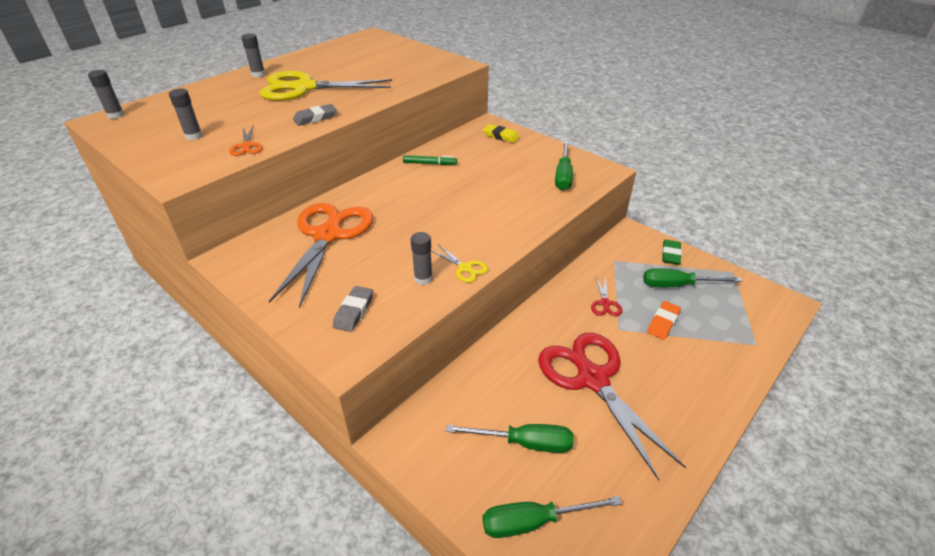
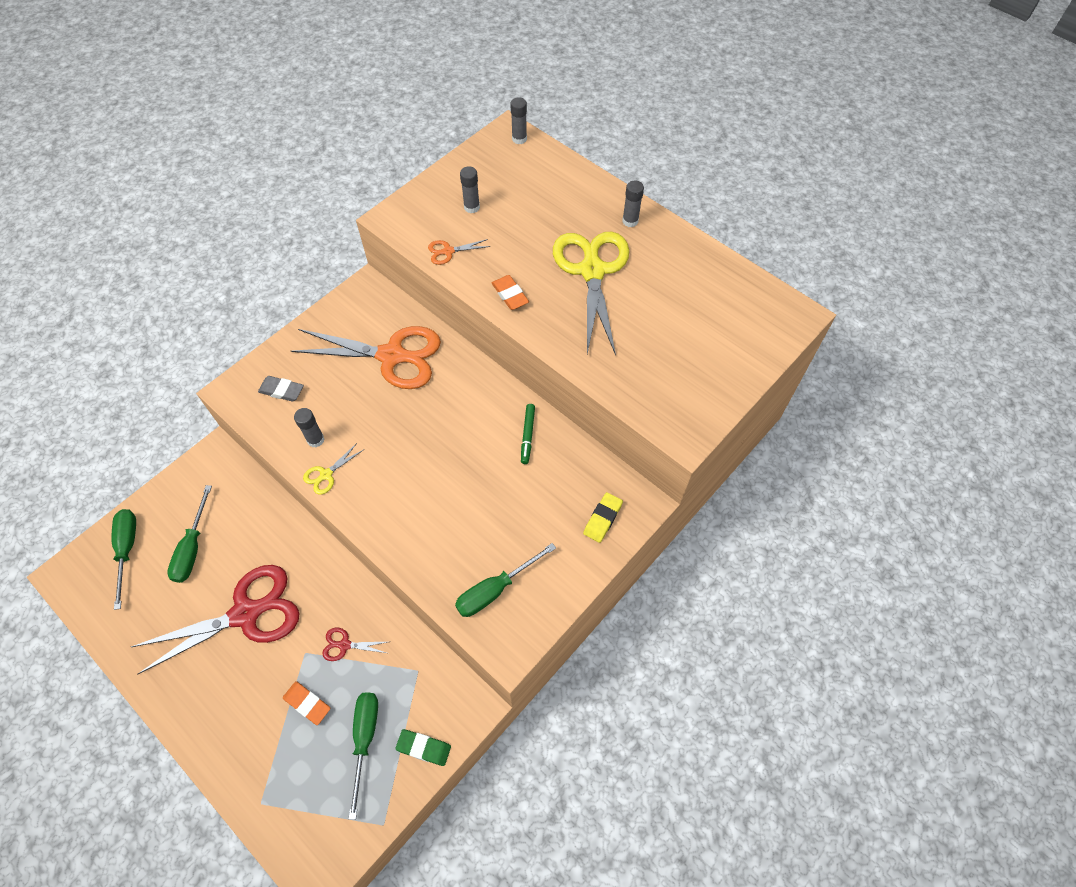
camera: 90 degrees right, 20 degrees up
grey eraser [293,104,337,126] -> orange eraser [492,275,529,310]
green screwdriver [555,141,573,190] -> green screwdriver turned 45 degrees counterclockwise [455,543,556,617]

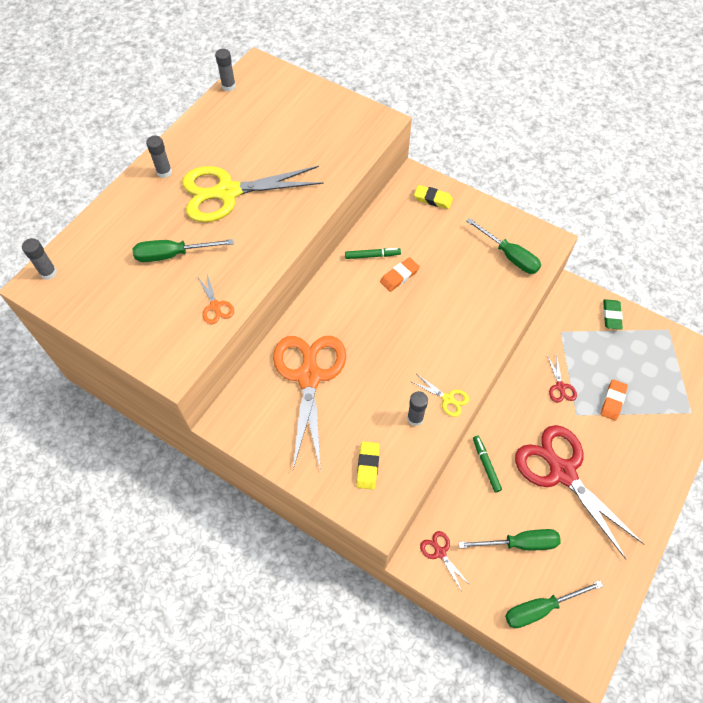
camera: 100 degrees left, 0 degrees up
grey eraser [258,376,304,402] -> yellow eraser [356,441,380,490]
green screwdriver [349,692,378,820] -> green screwdriver moved to [132,239,234,262]
grey glue stick [460,166,480,213] -> grey glue stick moved to [215,49,236,91]
orange eraser [492,275,529,310] -> orange eraser moved to [380,257,420,292]
none -> red scissors [420,531,471,590]
none -> green marker [473,436,502,492]

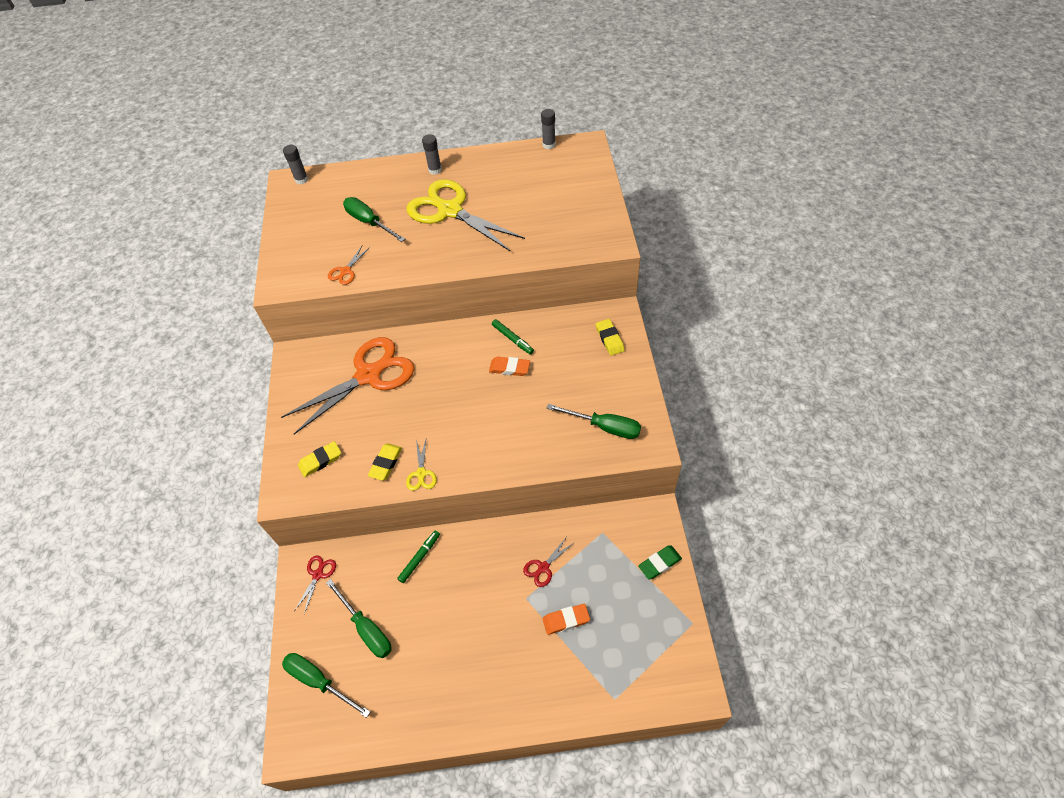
camera: 55 degrees right, 5 degrees down
grey glue stick [407,391,428,426] -> yellow eraser [368,443,402,481]
green screwdriver [466,218,541,274] -> green screwdriver turned 75 degrees counterclockwise [547,404,641,439]
red scissors [515,425,644,559] -> none

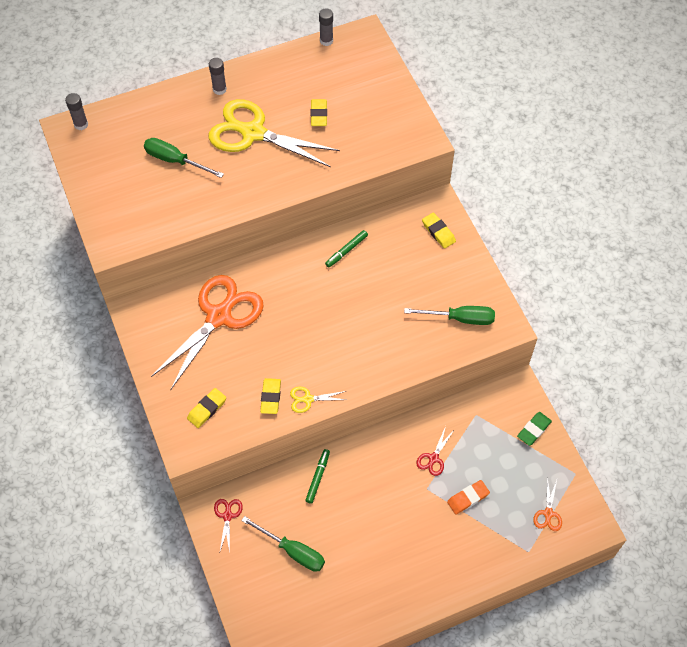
camera: 20 degrees left, 5 degrees up
green screwdriver [282,653,370,718] -> none
orange scissors [328,246,370,285] -> orange scissors moved to [533,477,562,531]
yellow scissors [406,440,437,491] -> yellow scissors turned 105 degrees clockwise [290,387,346,413]
orange eraser [489,356,530,376] -> none
green marker [492,319,534,355] -> green marker turned 105 degrees clockwise [325,230,368,268]
none -> yellow eraser [311,99,327,126]

